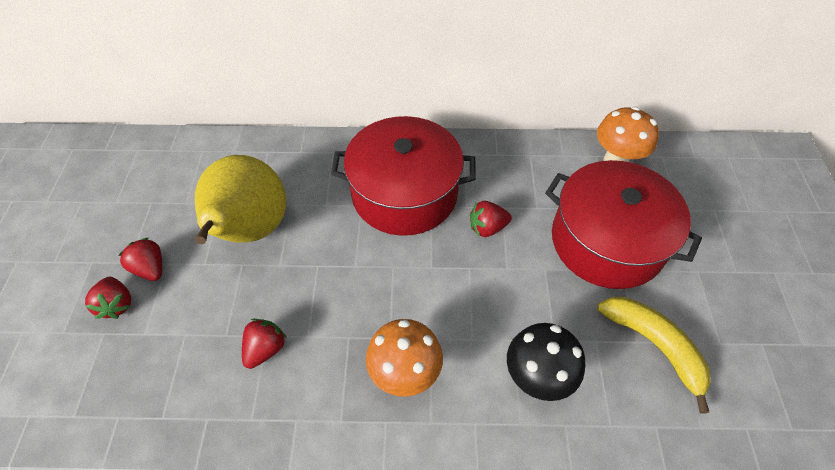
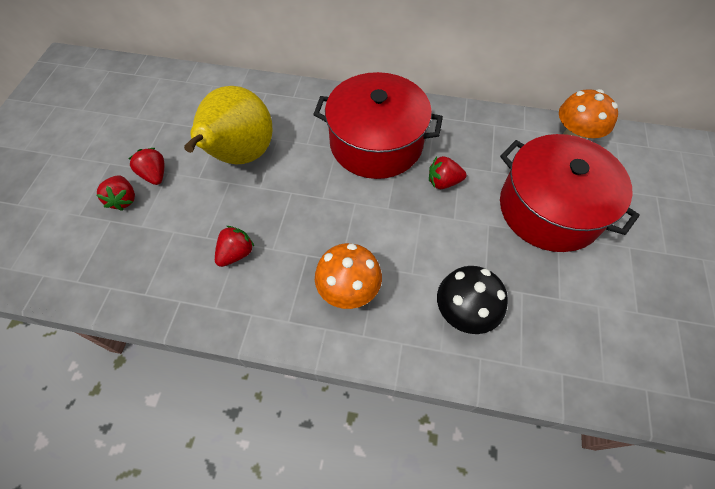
camera: 10 degrees right, 5 degrees up
yellow banana [597,297,711,414] -> none

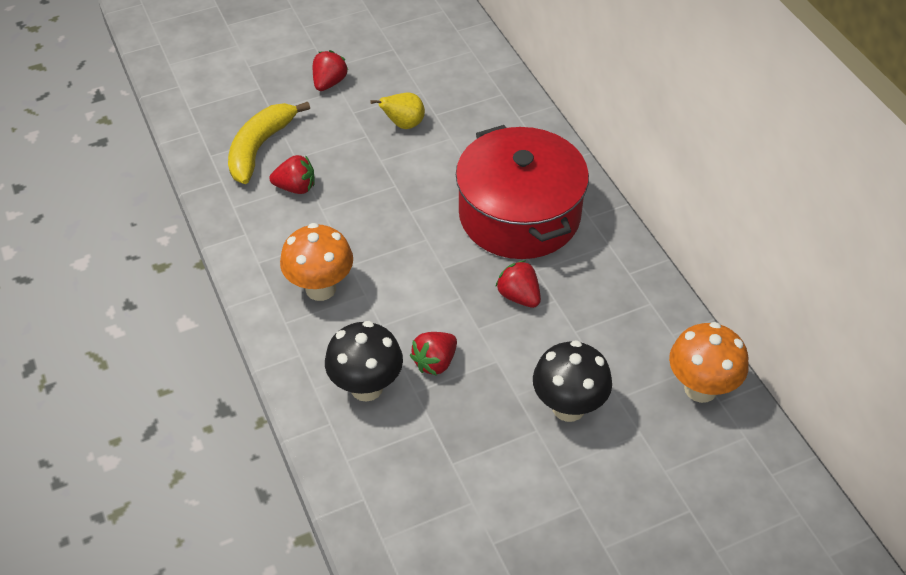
camera: 55 degrees right, 10 degrees down
red strawberry [97,175,135,211] -> red strawberry moved to [410,332,457,376]
yellow pear [184,86,273,164] -> yellow pear [370,93,425,129], size x0.42
red pot [500,134,640,252] -> black mushroom [533,340,612,422]
none -> yellow banana [228,102,310,184]

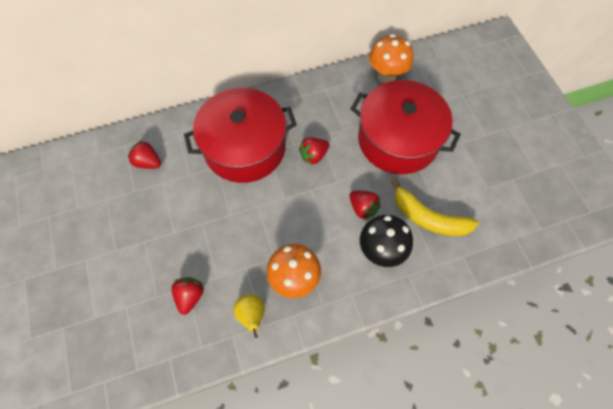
camera: 85 degrees left, 15 degrees up
yellow banana [228,102,310,184] -> yellow banana moved to [391,178,479,236]
red strawberry [313,50,348,91] -> red strawberry moved to [128,140,161,169]
yellow pear [370,93,425,129] -> yellow pear moved to [233,294,265,338]
black mushroom [533,340,612,422] -> red pot [351,80,461,174]

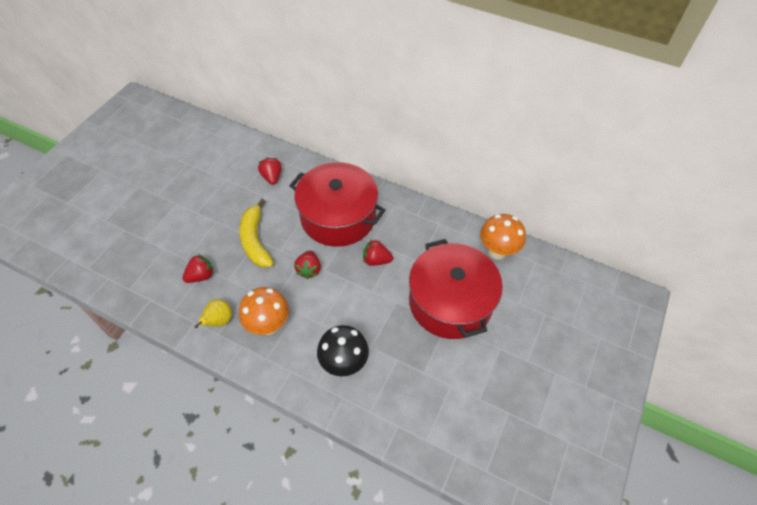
camera: 45 degrees right, 10 degrees down
red strawberry [350,191,381,220] -> red strawberry moved to [294,250,321,279]
yellow banana [391,178,479,236] -> yellow banana moved to [239,199,274,268]

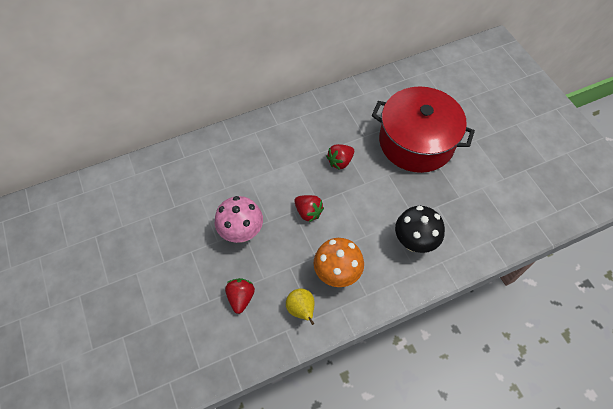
camera: 50 degrees left, 5 degrees up
yellow banana [239,199,274,268] -> pink mushroom [215,196,263,243]
red strawberry [258,157,282,185] -> none
red pot [290,162,385,247] -> none
orange mushroom [480,214,526,260] -> none

